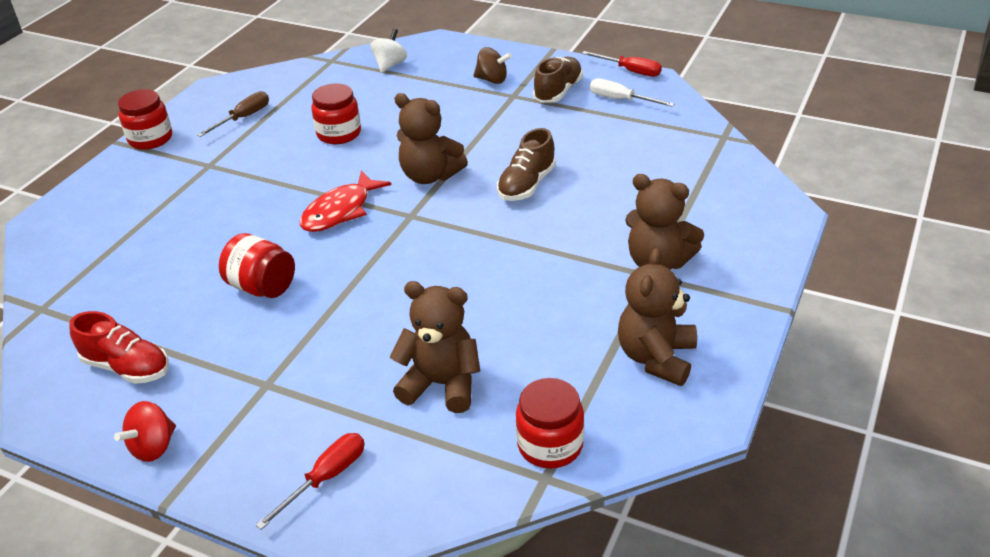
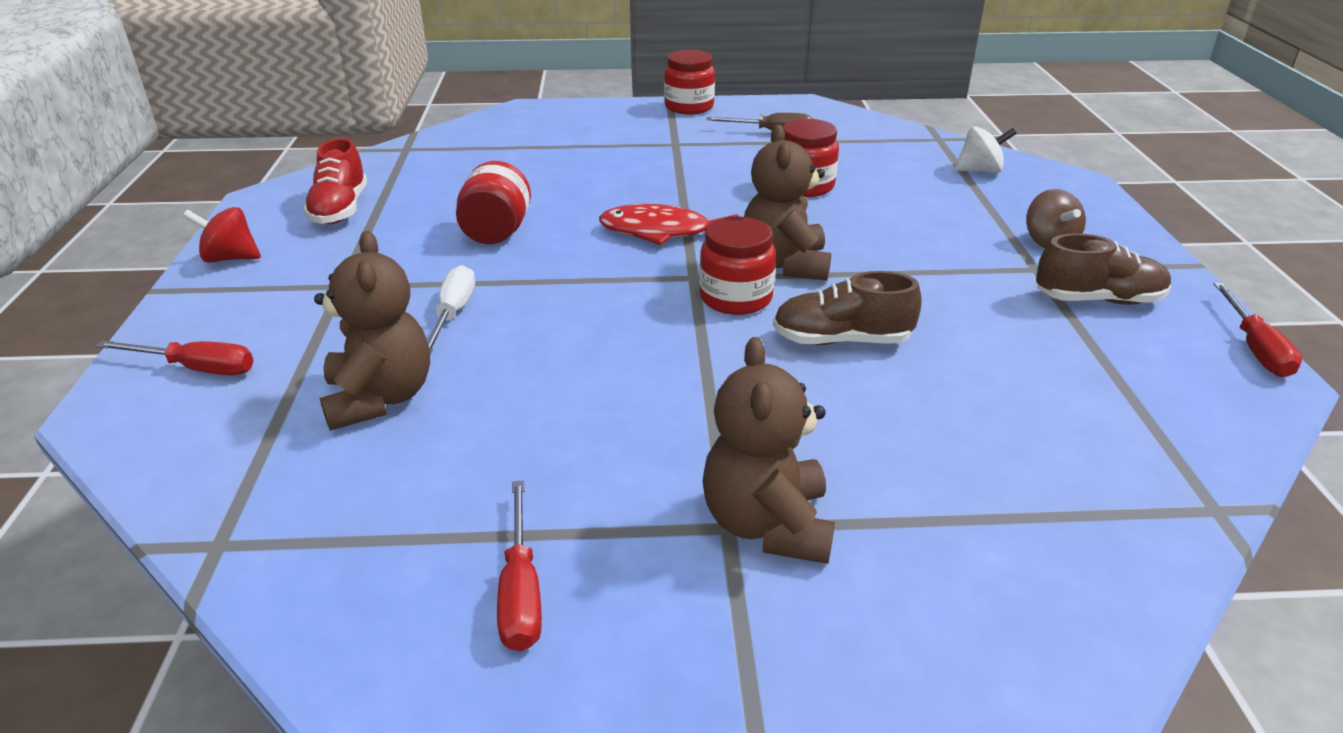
camera: 60 degrees right, 5 degrees down
red jar [516,378,584,469] -> red jar moved to [699,217,776,315]
white screwdriver [590,78,674,107] -> white screwdriver moved to [428,265,475,355]
brown teddy bear [618,248,697,386] -> red screwdriver [497,480,542,651]

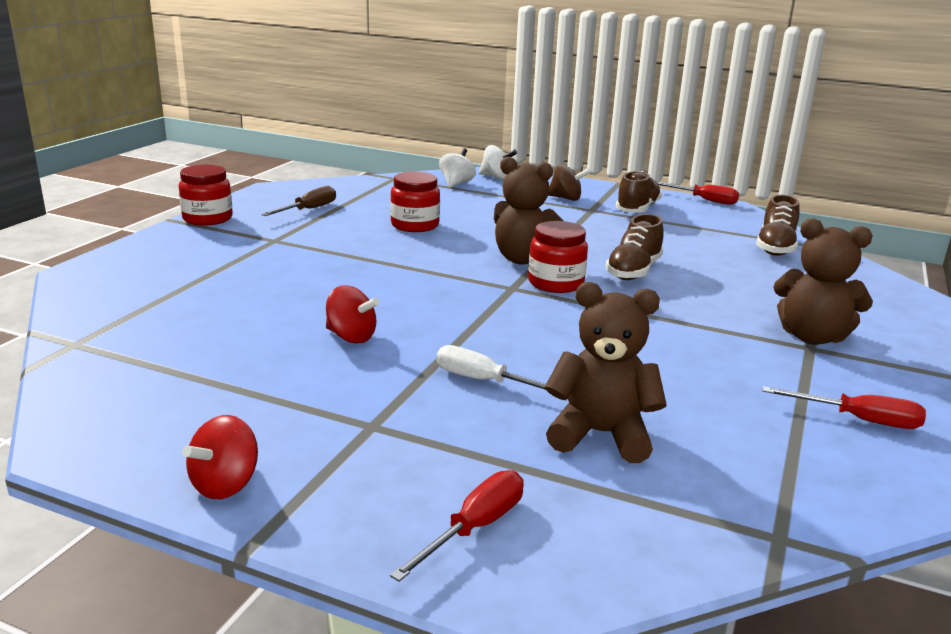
camera: 65 degrees left, 10 degrees down
red shoe [303,138,367,224] -> none
red jar [456,161,531,244] -> red spinning top [326,285,379,343]
red fish [599,204,738,245] -> none
none -> white spinning top [479,145,517,180]
none -> brown shoe [756,195,800,256]

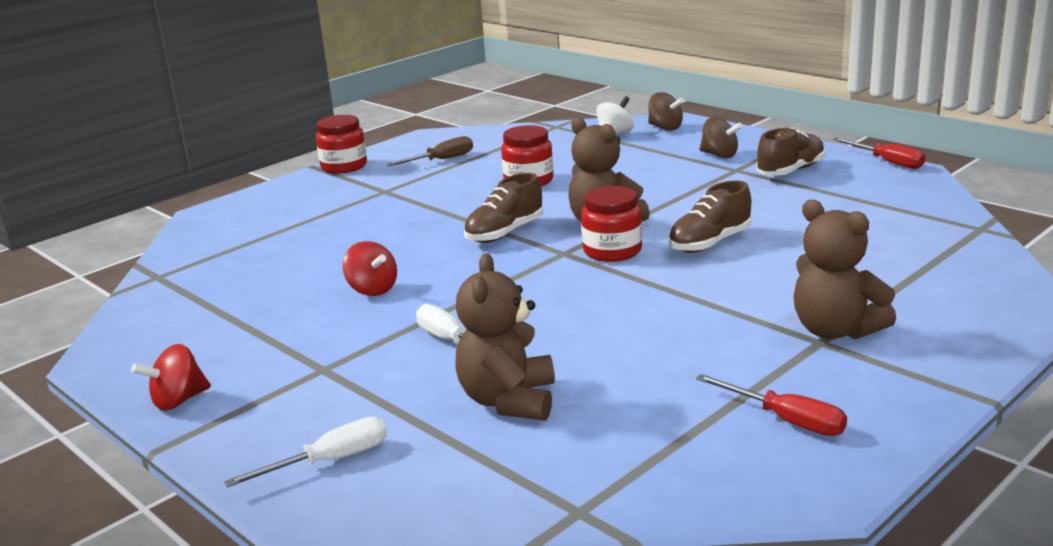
camera: 25 degrees right, 0 degrees up
red screwdriver [390,470,524,582] -> white screwdriver [224,417,387,487]
white spinning top [479,145,517,180] -> brown spinning top [648,92,684,131]
brown teddy bear [545,282,667,463] -> brown teddy bear turned 120 degrees counterclockwise [456,253,555,421]
brown shoe [756,195,800,256] -> brown shoe moved to [464,173,543,243]

